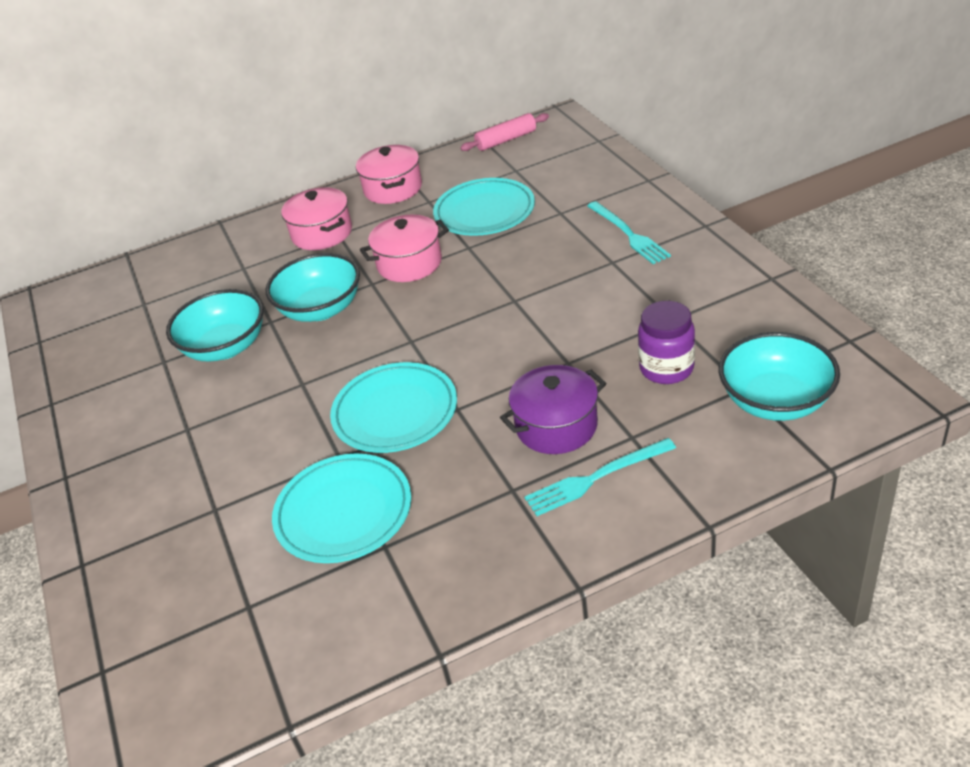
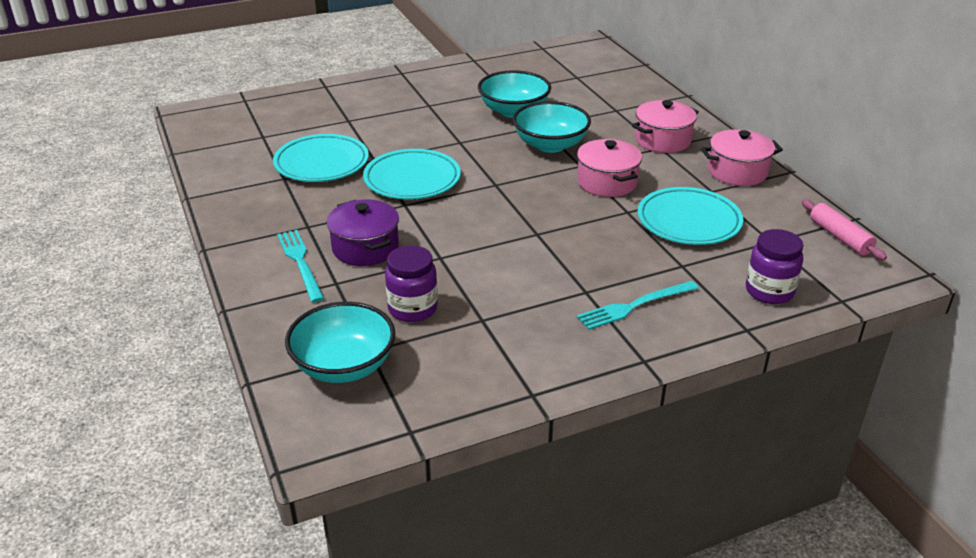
camera: 85 degrees right, 5 degrees down
none -> purple jar [746,229,804,304]

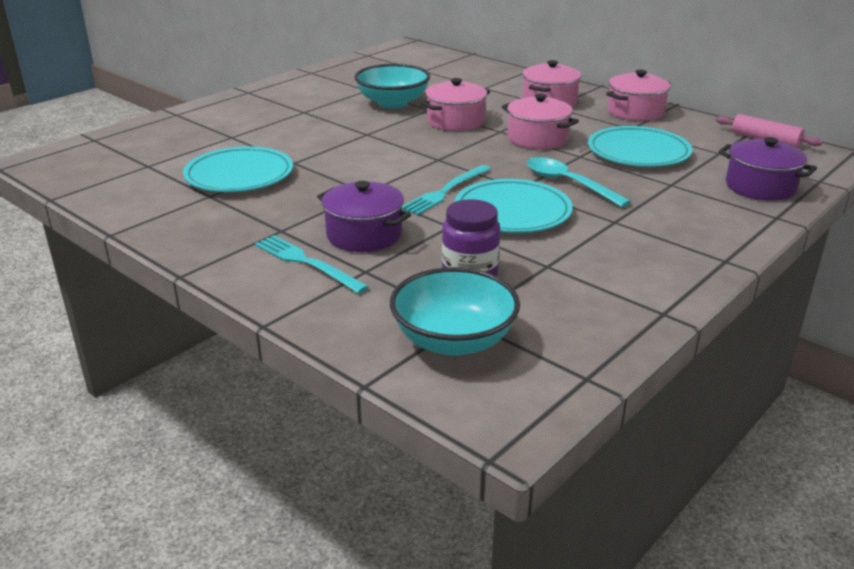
camera: 25 degrees left, 5 degrees down
turquoise plate [363,149,461,199] -> turquoise plate moved to [455,179,573,233]
turquoise bowl [513,101,591,153] -> pink pot [421,78,490,131]
turquoise fork [577,281,699,330] -> turquoise fork moved to [402,165,491,215]
purple jar [746,229,804,304] -> purple pot [718,137,817,201]
none -> turquoise spoon [526,157,631,207]

